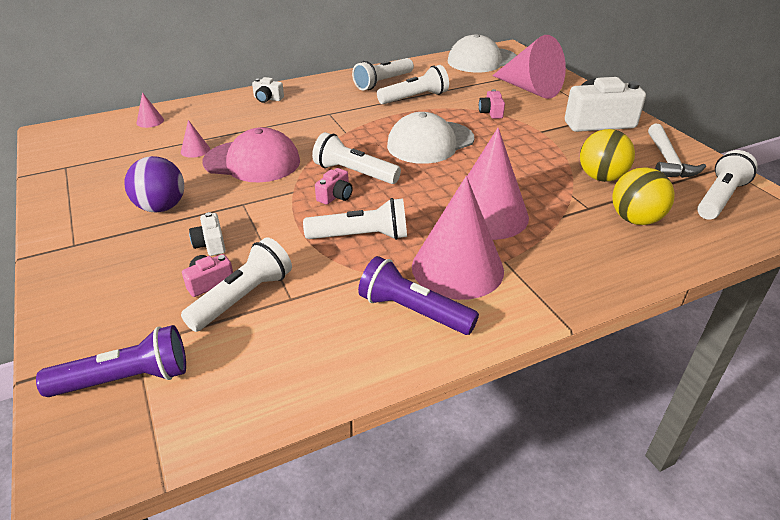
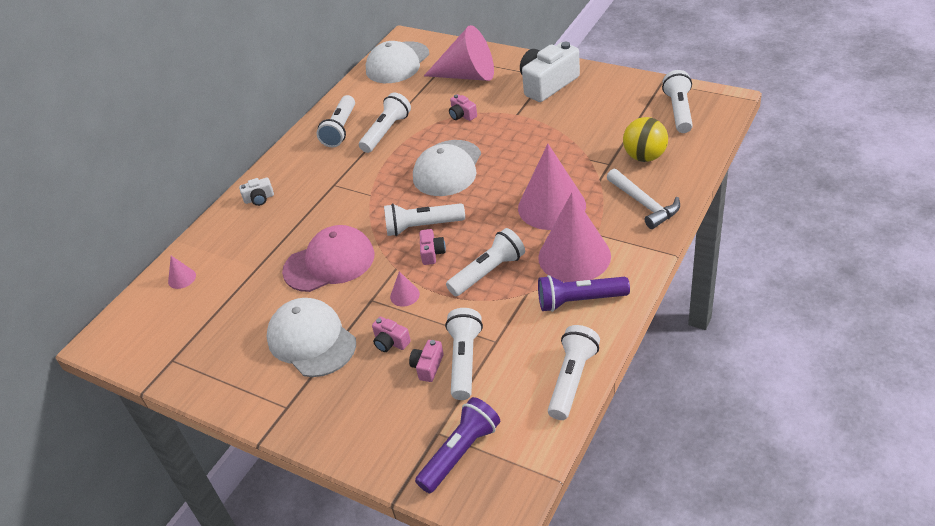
camera: 30 degrees left, 5 degrees up
purple ball [124,156,184,212] -> white cap [266,298,356,377]
pink cone [181,120,210,158] -> pink cone moved to [390,271,420,307]
white camera [189,212,226,256] -> pink camera [372,317,411,352]
yellow ball [580,129,635,182] -> none
white hammer [648,124,706,178] -> white hammer moved to [607,169,680,229]
none -> white flashlight [548,325,600,420]

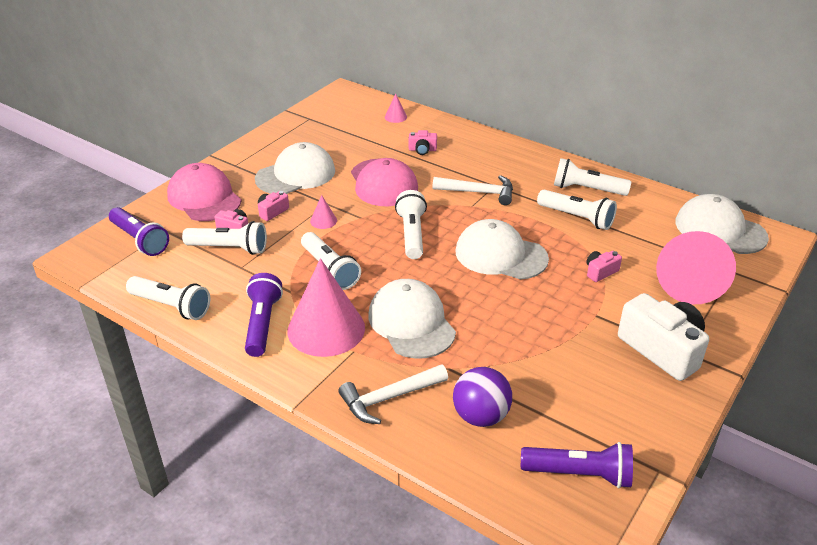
camera: 90 degrees right, 5 degrees down
white camera [239,178,274,206] -> none
pink camera [420,229,446,265] -> pink camera moved to [409,130,437,155]
pink cone [518,144,586,230] -> white cap [368,279,456,359]
yellow ball [623,117,668,162] -> purple ball [453,367,512,427]
white flashlight [662,70,693,133] -> purple flashlight [521,442,633,488]
none -> pink cap [167,163,241,221]
none -> white hammer [432,175,513,205]

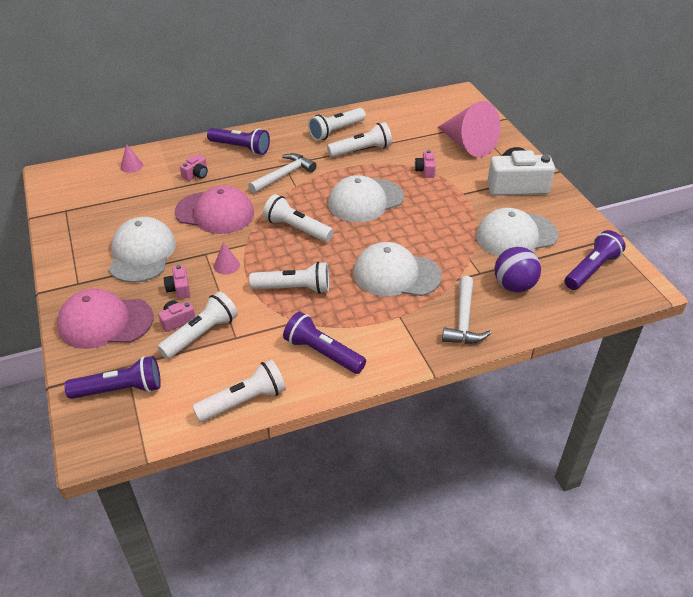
camera: 55 degrees left, 5 degrees up
pink cone [288,258,365,357] -> none
white cap [675,194,769,254] -> white cap moved to [476,208,558,256]
none -> purple flashlight [207,128,270,155]

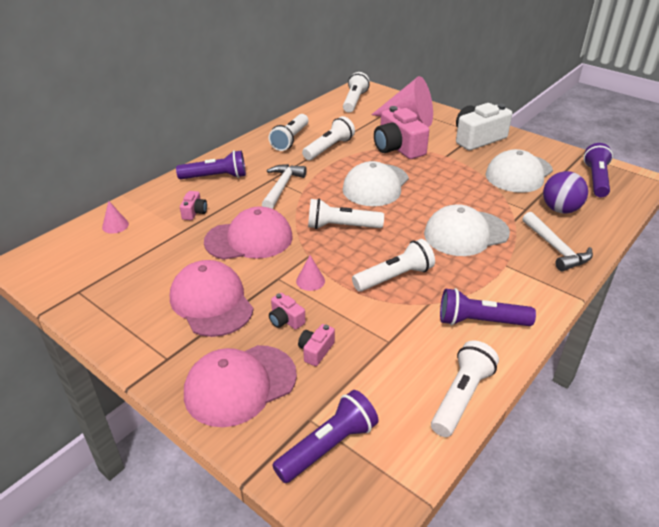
camera: 30 degrees left, 5 degrees down
white cap [109,217,176,283] -> pink cap [170,260,254,337]
white flashlight [157,291,238,359] -> white flashlight moved to [343,72,370,113]
pink camera [415,150,436,178] -> pink camera [374,106,429,159], size x2.18

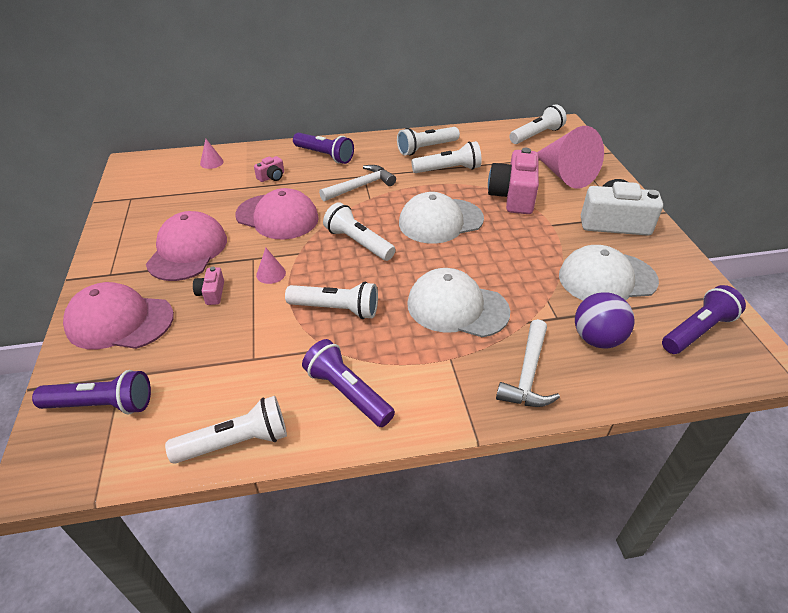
camera: 40 degrees right, 5 degrees up
pink camera [298,324,335,366] -> none

